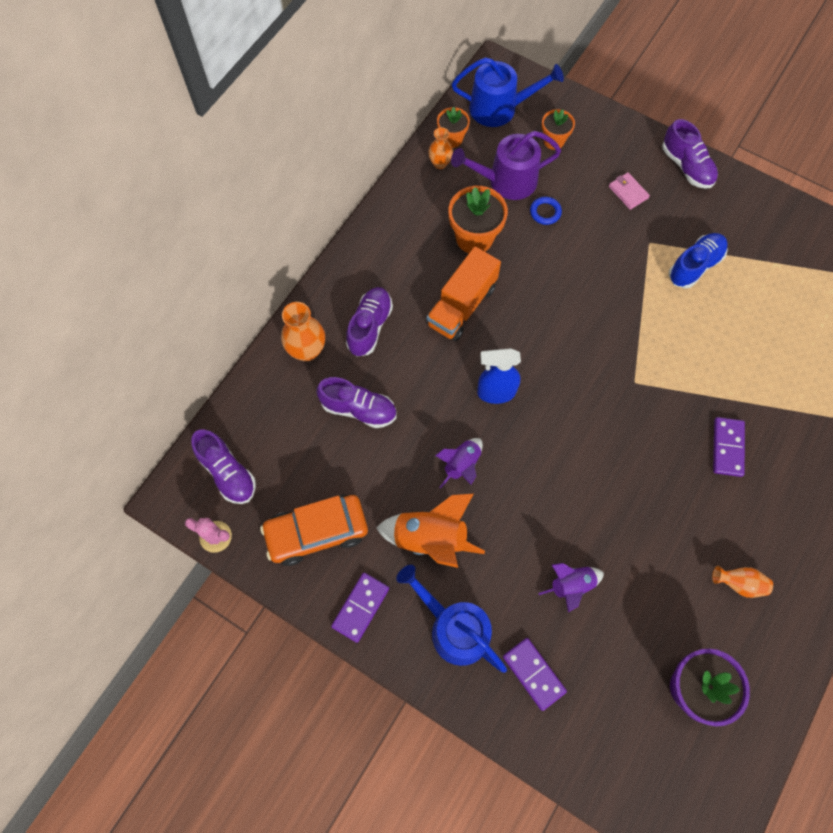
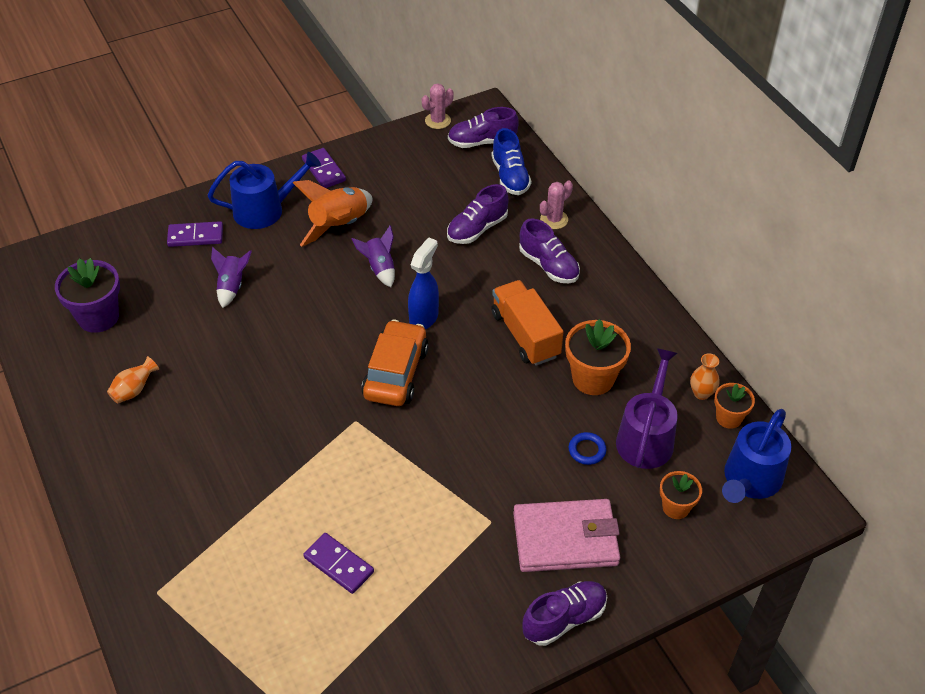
camera: 120 degrees right, 20 degrees down
orange car [260,495,368,566] -> orange car moved to [361,320,429,406]
orange vase [281,302,325,361] -> pink cactus [540,181,573,229]
pink wallet [609,172,650,210] -> pink wallet [513,499,620,572], size x2.25
purple shoe [662,119,718,189] -> purple shoe turned 150 degrees clockwise [522,581,607,646]
blue shoe [669,233,728,288] -> blue shoe moved to [492,128,531,195]
purple domino [713,417,745,477] -> purple domino moved to [303,533,374,594]

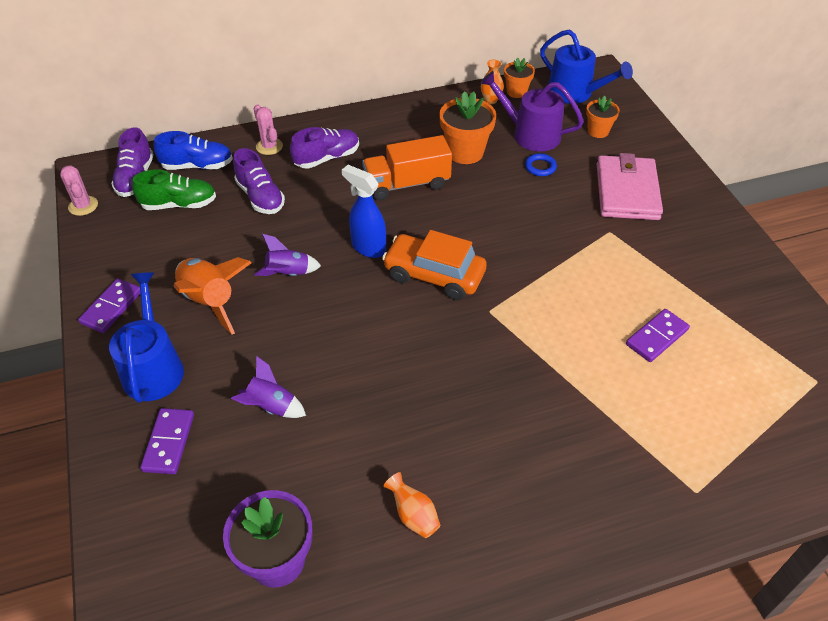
camera: 80 degrees left, 0 degrees up
purple domino [302,148,346,188] -> purple domino turned 45 degrees counterclockwise [78,278,140,333]
purple shoe [522,581,607,646] -> none
none -> green shoe [132,170,216,210]

